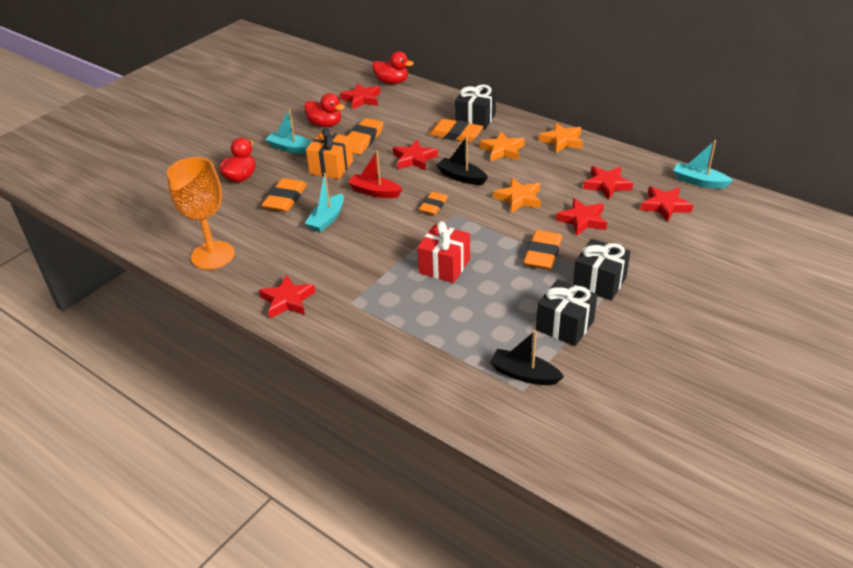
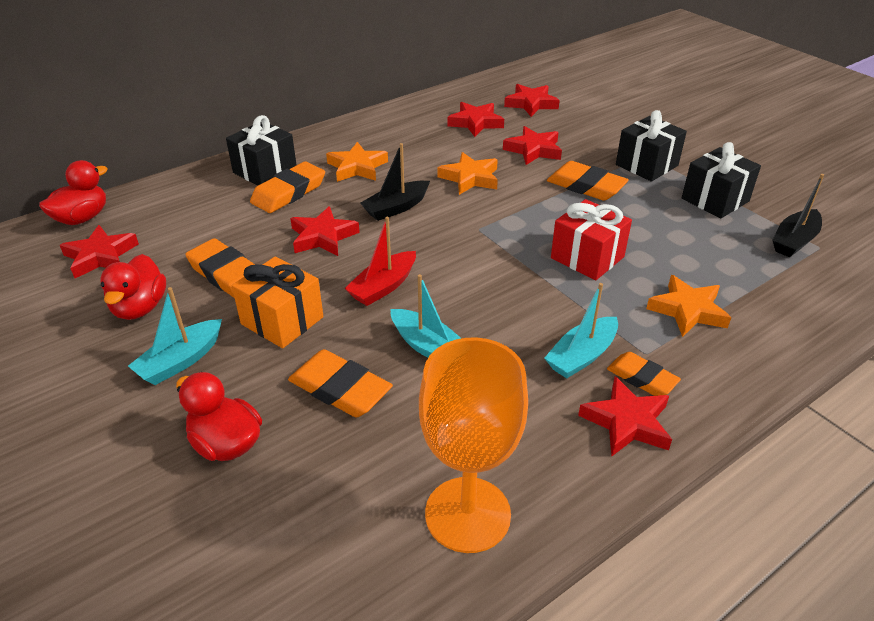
camera: 75 degrees left, 0 degrees up
red duck [304,93,345,127] -> red duck turned 135 degrees clockwise [100,254,166,320]
orange eraser [419,192,448,215] -> orange eraser moved to [607,352,681,396]
orange star [539,123,583,153] -> orange star moved to [646,275,731,337]
turquoise boat [673,140,733,189] -> turquoise boat moved to [544,283,618,378]

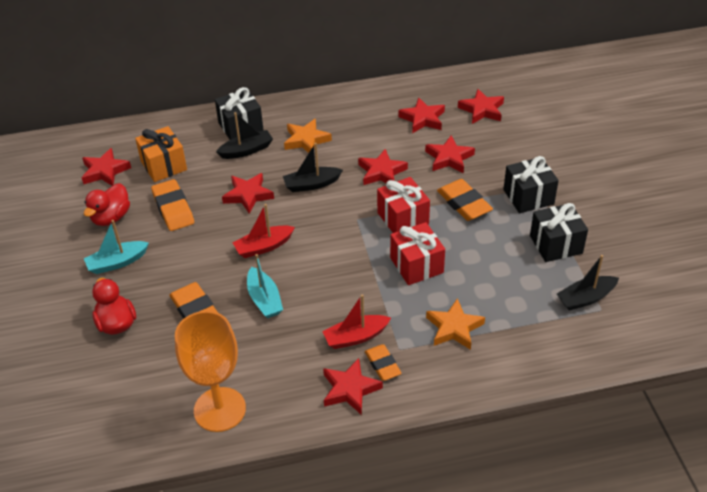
camera: 25 degrees right, 5 degrees up
red duck [39,160,108,225] -> none
orange gift [232,257,323,348] -> orange gift moved to [135,126,187,182]
orange eraser [250,161,325,213] -> black boat [216,112,273,159]
orange star [438,152,498,195] -> red star [358,149,408,185]
turquoise boat [544,283,618,378] -> red boat [322,294,391,349]
none -> red gift [377,177,430,233]

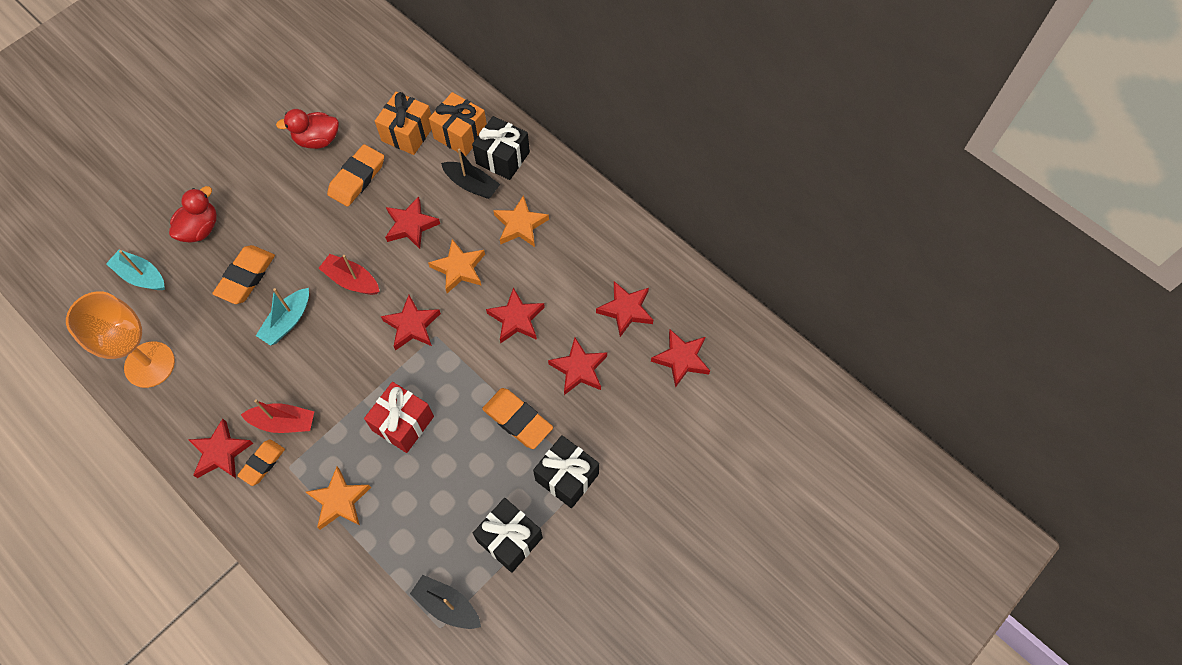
camera: 55 degrees right, 20 degrees up
red star [82,148,131,186] -> red star moved to [381,295,441,351]
turquoise boat [84,220,149,274] -> turquoise boat moved to [106,250,165,290]
black boat [283,143,343,192] -> orange star [428,239,485,293]
red boat [322,294,391,349] -> red boat turned 150 degrees clockwise [241,399,314,433]
red gift [377,177,430,233] -> none
orange eraser [437,179,493,221] -> orange eraser turned 75 degrees counterclockwise [482,388,553,449]
none -> orange gift [429,92,487,157]

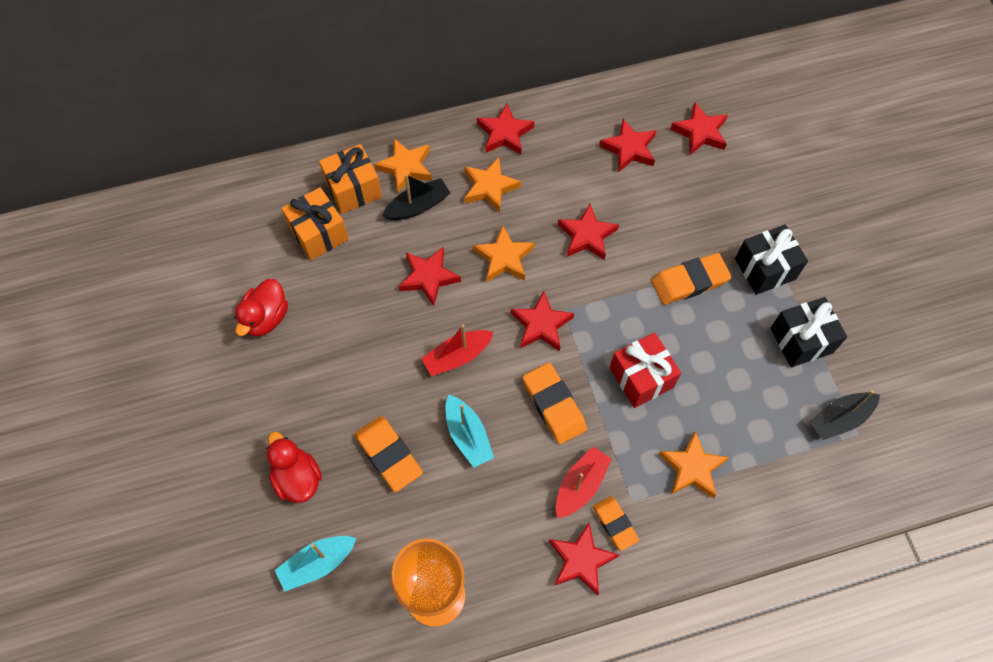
camera: 60 degrees left, 0 degrees up
orange eraser [327,144,384,207] -> orange eraser moved to [523,363,587,444]
black gift [472,116,530,180] -> orange star [374,138,432,193]
red star [548,338,607,395] -> red star moved to [477,103,535,155]

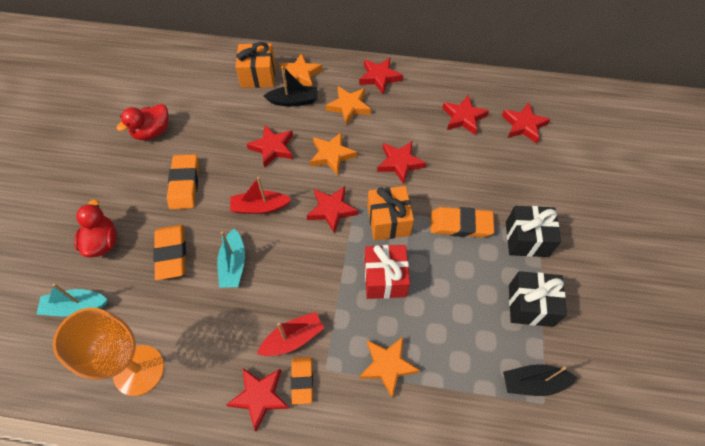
camera: 25 degrees right, 5 degrees down
orange gift [281,187,349,260] -> orange gift moved to [367,186,414,241]
orange eraser [523,363,587,444] -> orange eraser moved to [167,154,199,209]

